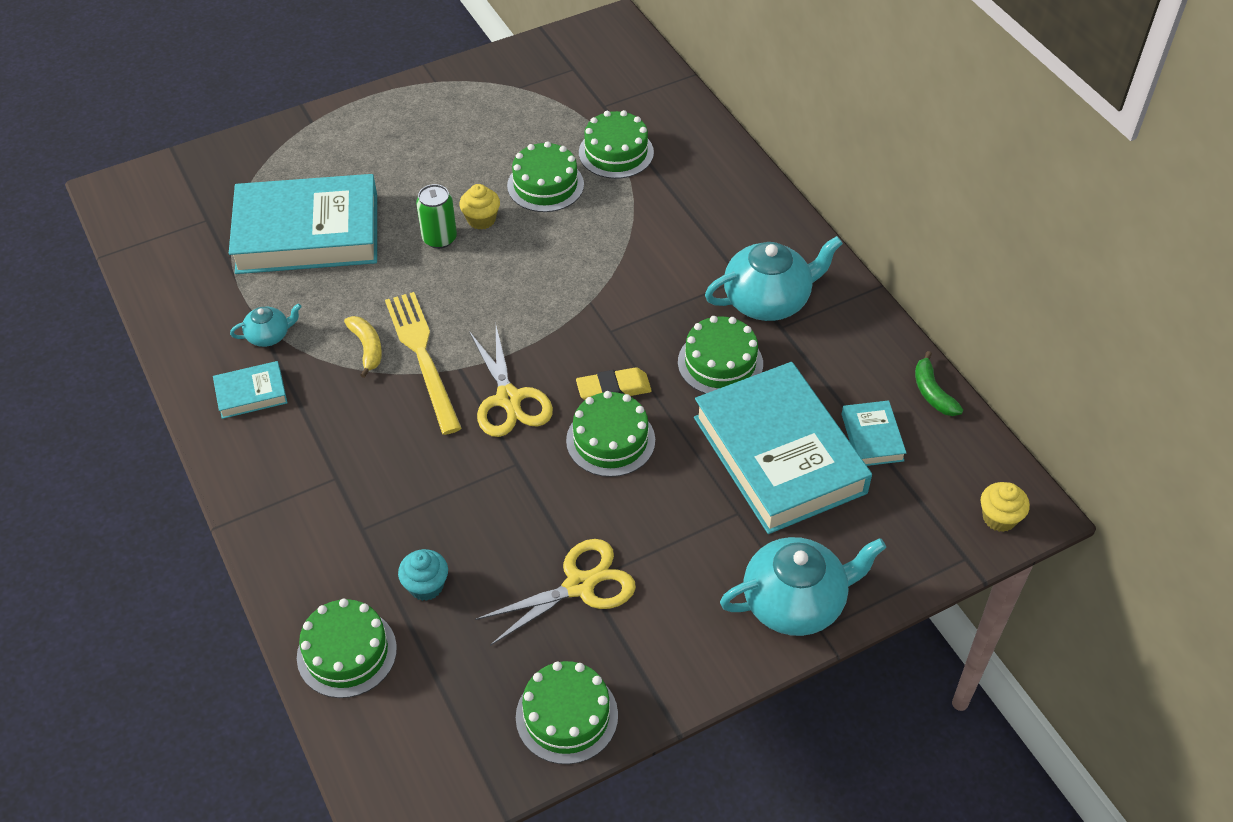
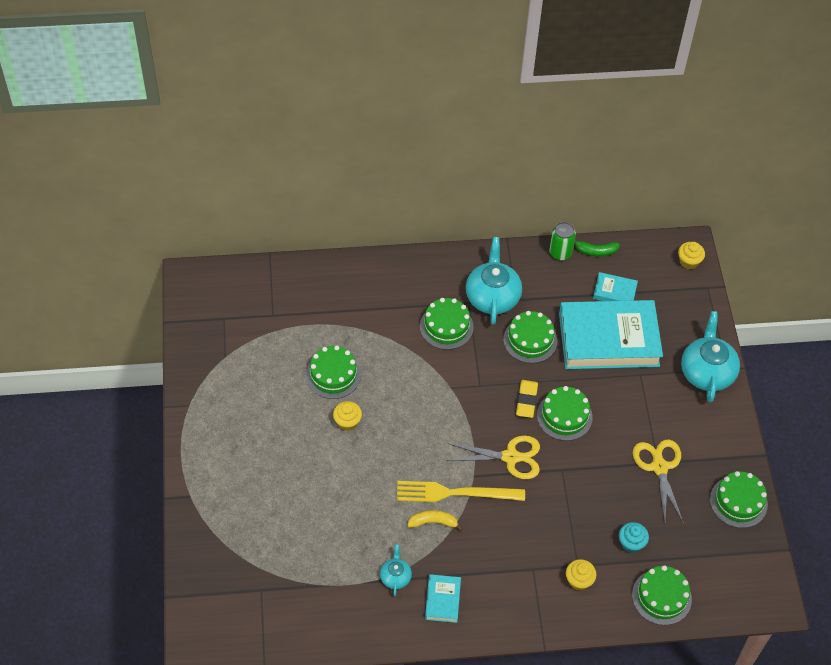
camera: 70 degrees left, 5 degrees up
turquoise book [229,174,377,274] -> none
green can [416,184,457,249] -> green can moved to [549,222,576,261]
green cake [579,110,654,179] -> green cake moved to [420,298,474,350]
none -> yellow cupcake [566,559,596,591]

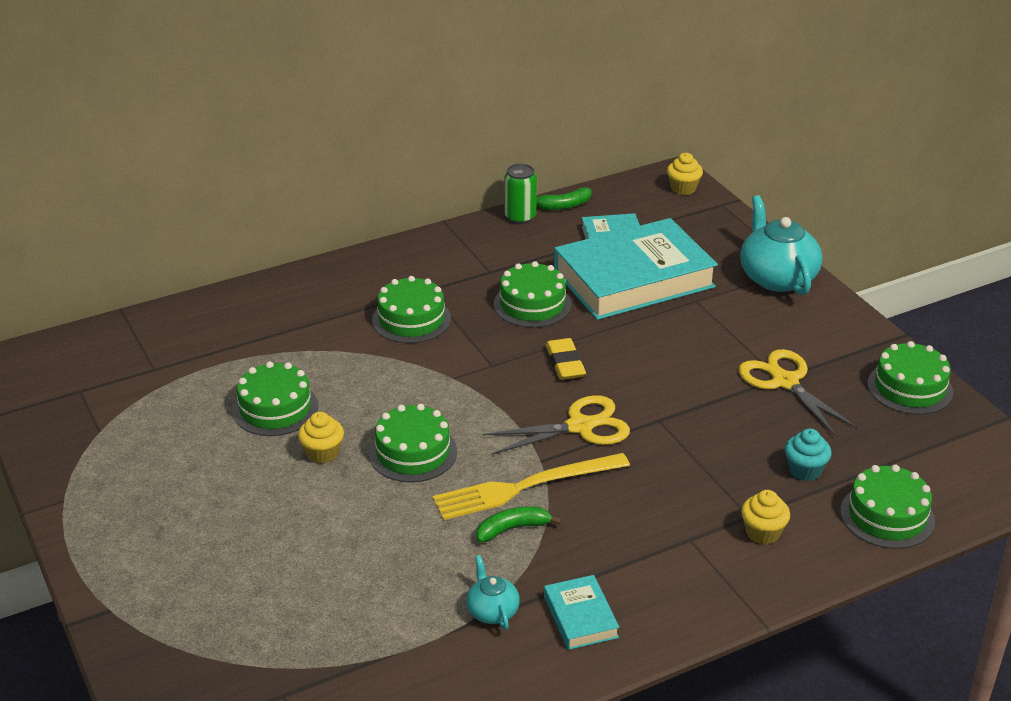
camera: 20 degrees left, 20 degrees down
yellow banana [407,510,463,531] -> green banana [476,506,562,543]
turquoise teapot [466,237,522,325] -> none
green cake [537,386,593,441] -> green cake moved to [369,404,457,482]

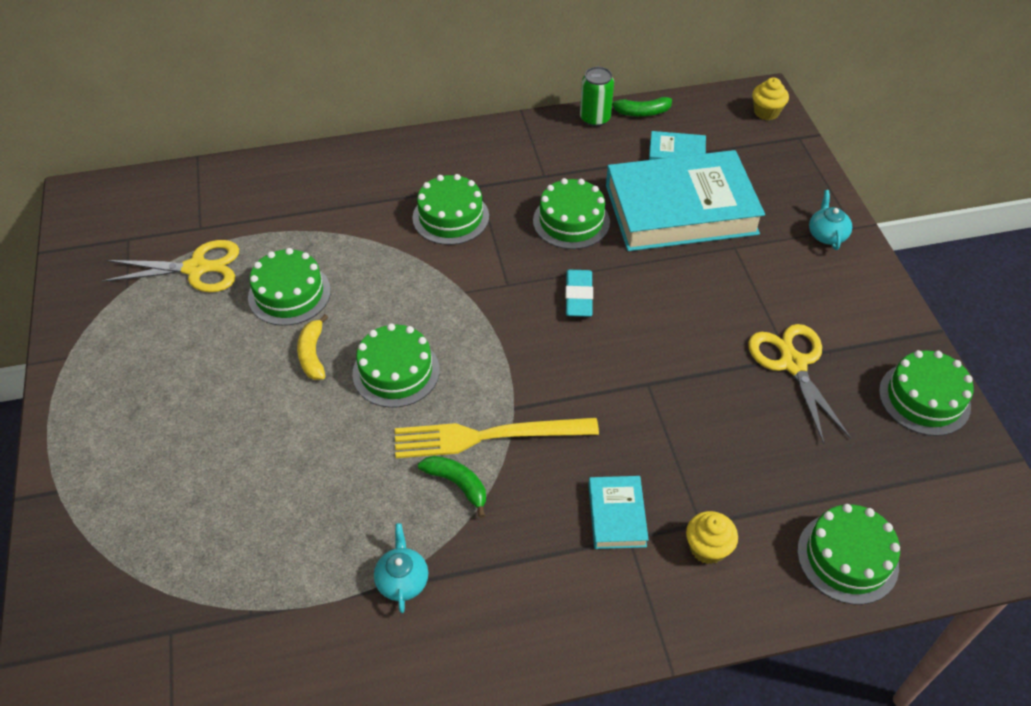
camera: 15 degrees right, 15 degrees up
yellow cupcake [298,412,344,464] -> yellow banana [297,314,328,380]
green banana [476,506,562,543] -> green banana turned 45 degrees clockwise [418,456,486,518]
yellow scissors [483,395,630,455] -> yellow scissors moved to [102,240,239,292]
turquoise book [544,575,620,650] -> turquoise book moved to [588,476,649,549]
yellow eraser [546,338,586,380] -> turquoise eraser [565,270,593,317]
turquoise teapot [740,195,823,295] -> turquoise teapot [809,190,852,250], size x0.50
turquoise cupcake [785,428,832,481] -> none

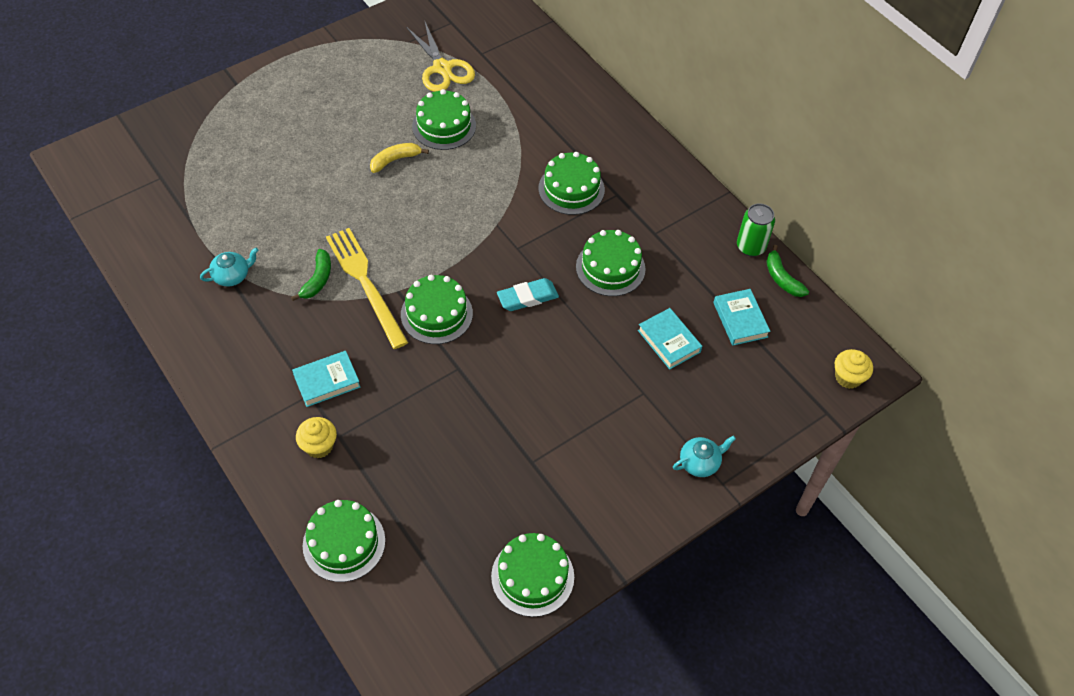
camera: 65 degrees right, 5 degrees up
green cake [352,323,440,408] -> green cake moved to [401,275,473,344]
turquoise book [606,150,765,251] -> turquoise book [638,308,702,370], size x0.43
yellow scissors [748,324,852,444] -> none

